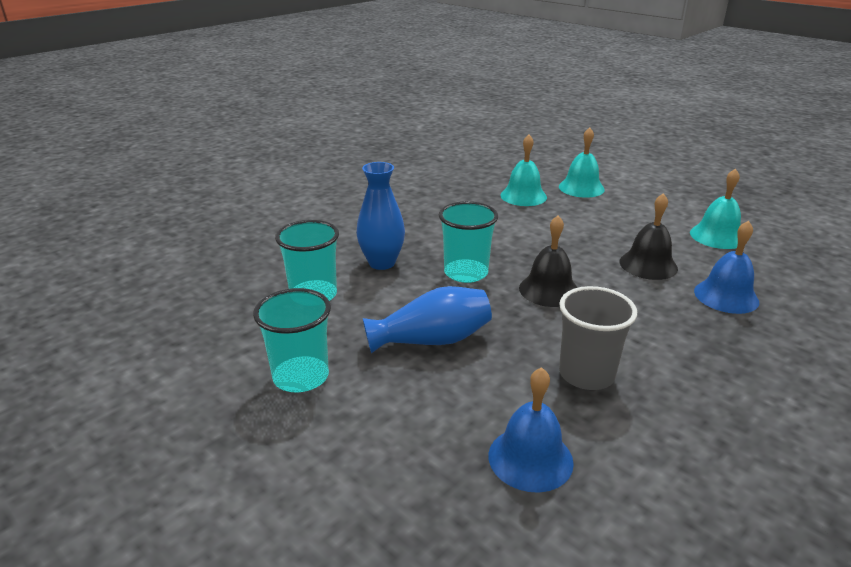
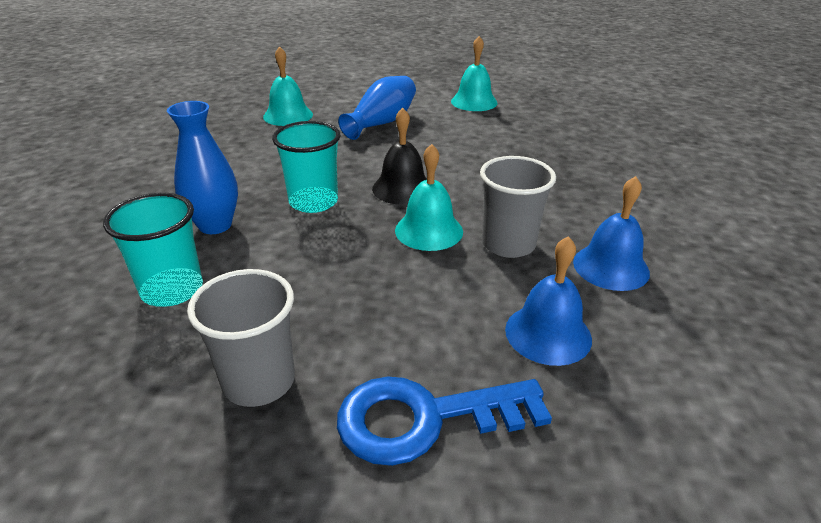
camera: 40 degrees left, 5 degrees up
turquoise cup [253,288,331,392] -> grey cup [187,269,295,407]
blue vase [363,286,492,353] -> blue vase moved to [338,76,416,140]
turquoise bell [559,127,605,198] -> turquoise bell moved to [395,144,463,251]
black bell [619,193,678,280] -> none
blue bell [694,221,759,314] -> blue bell moved to [573,176,650,291]
none -> blue key [337,376,552,466]

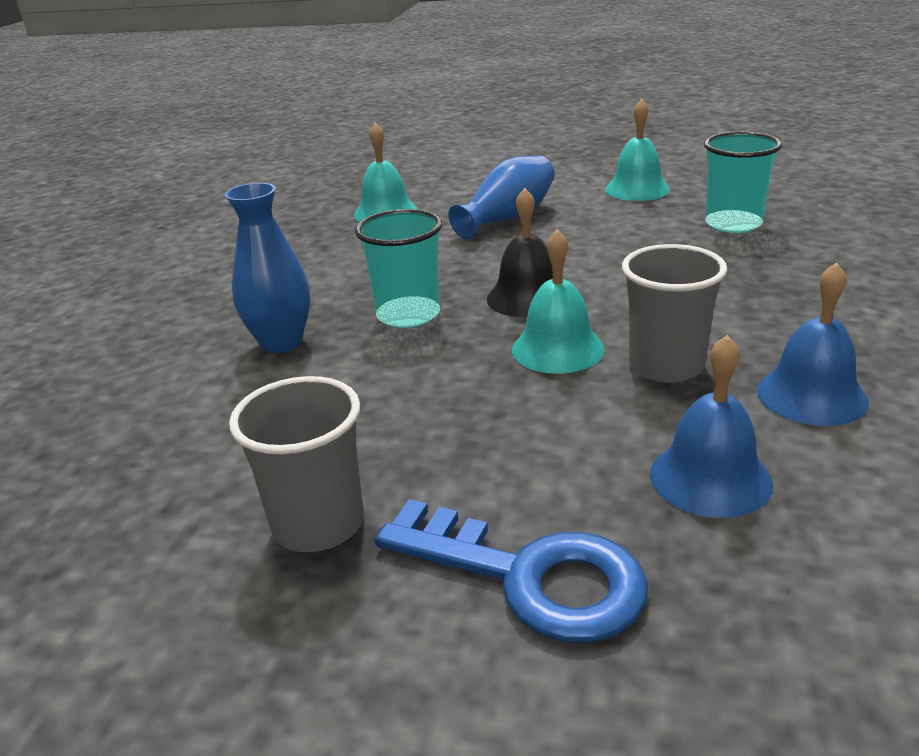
camera: 10 degrees right, 5 degrees down
turquoise cup [103,193,203,307] -> turquoise cup moved to [704,132,782,233]
blue key [337,376,552,466] -> blue key turned 150 degrees counterclockwise [375,499,648,642]

